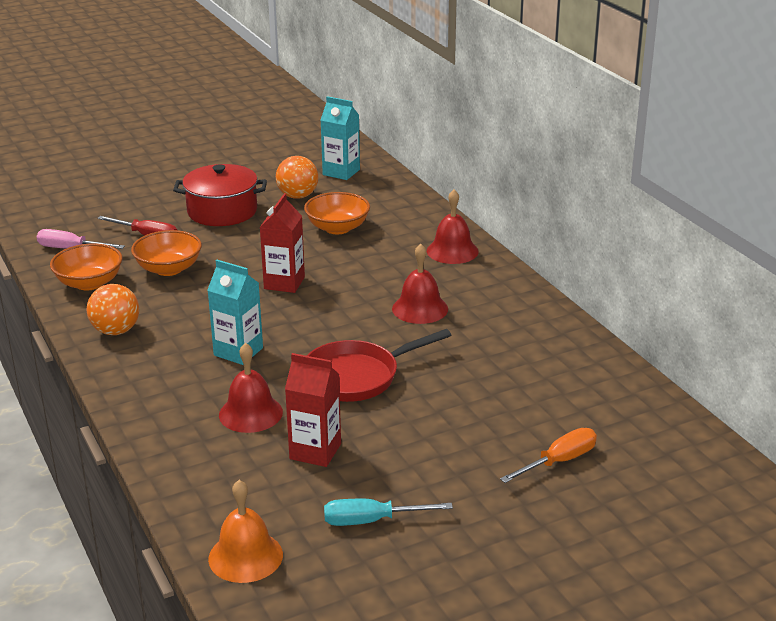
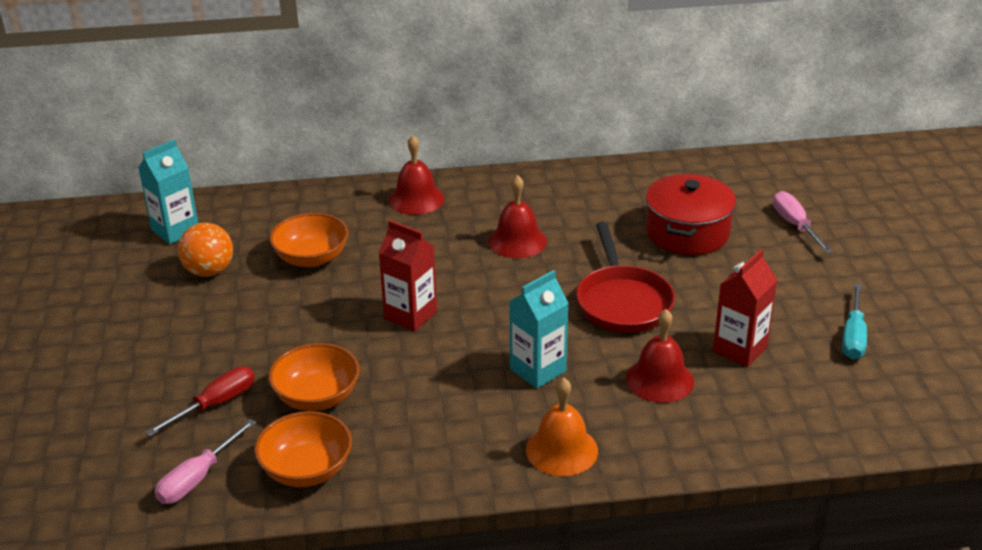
camera: 70 degrees left, 5 degrees up
orange ball [87,284,139,335] -> none
red pot [173,164,267,226] -> red pot moved to [646,174,736,255]
orange bell [208,480,283,583] -> orange bell moved to [526,378,598,476]
orange screwdriver [500,428,597,483] -> pink screwdriver [773,191,833,253]

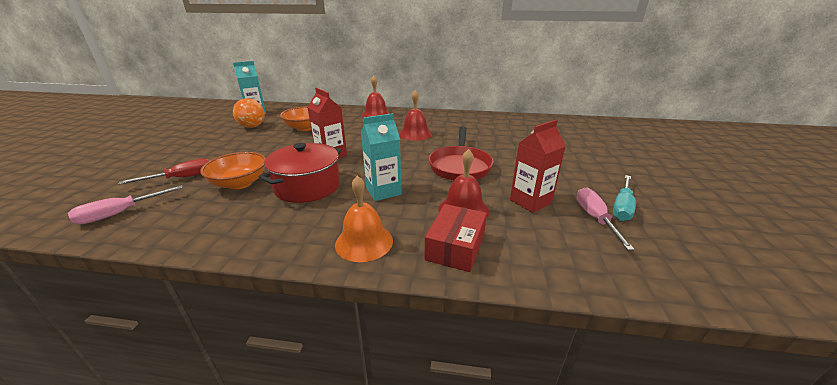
camera: 15 degrees right, 5 degrees down
orange bowl [254,411,352,487] -> none
red pot [646,174,736,255] -> red pot moved to [259,143,341,203]
pink screwdriver [773,191,833,253] -> pink screwdriver moved to [576,187,635,250]
none -> red box [425,204,487,272]

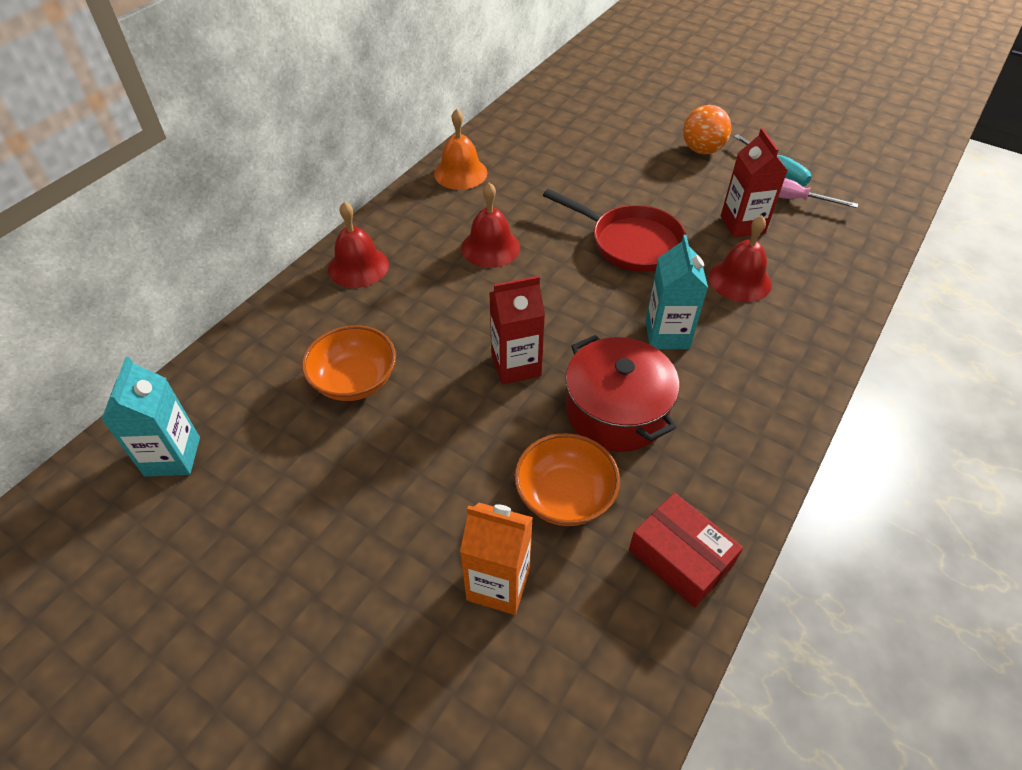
camera: 65 degrees left, 20 degrees up
pink screwdriver [68,185,183,224] -> none
red screwdriver [119,159,210,185] -> orange carton [460,503,533,615]
orange ball [233,98,265,128] -> orange ball moved to [683,105,731,154]
orange bell [335,176,393,262] -> orange bell moved to [434,109,487,190]
red box [425,204,487,272] -> red box moved to [629,493,743,608]

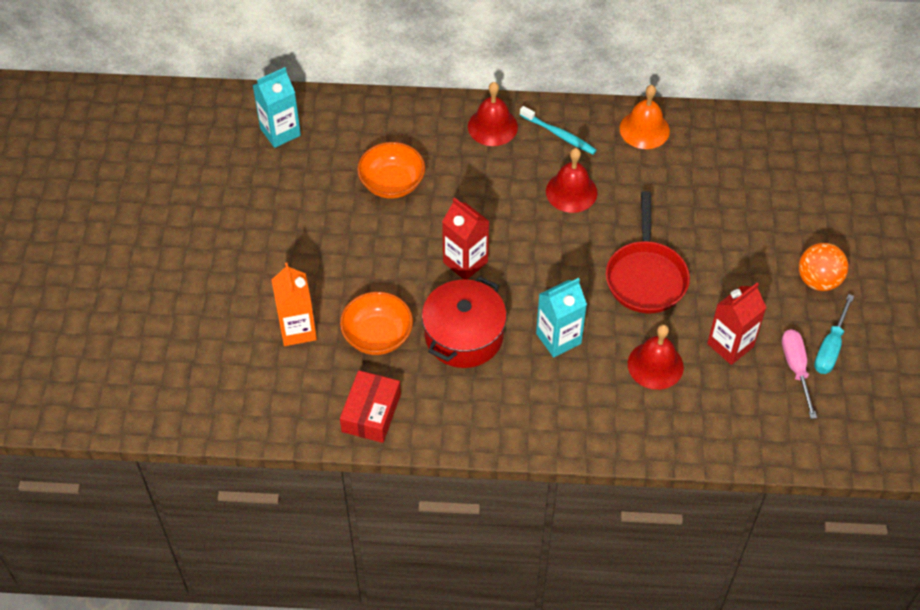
camera: 60 degrees right, 5 degrees up
none -> turquoise toothbrush [520,106,596,154]

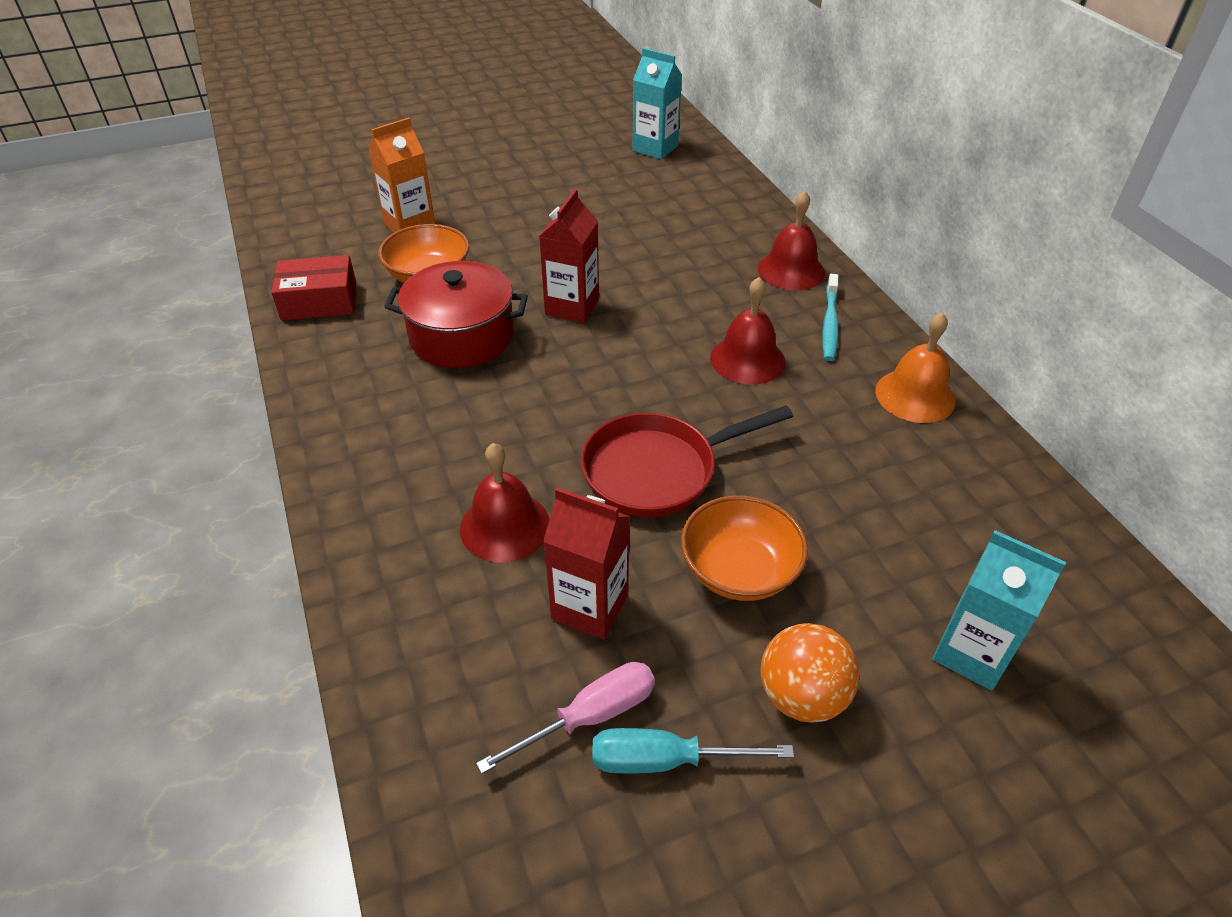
camera: 65 degrees right, 10 degrees down
orange bowl [357,142,425,199] -> orange bowl moved to [681,495,808,601]
turquoise carton [536,278,587,357] -> turquoise carton moved to [932,530,1066,690]

